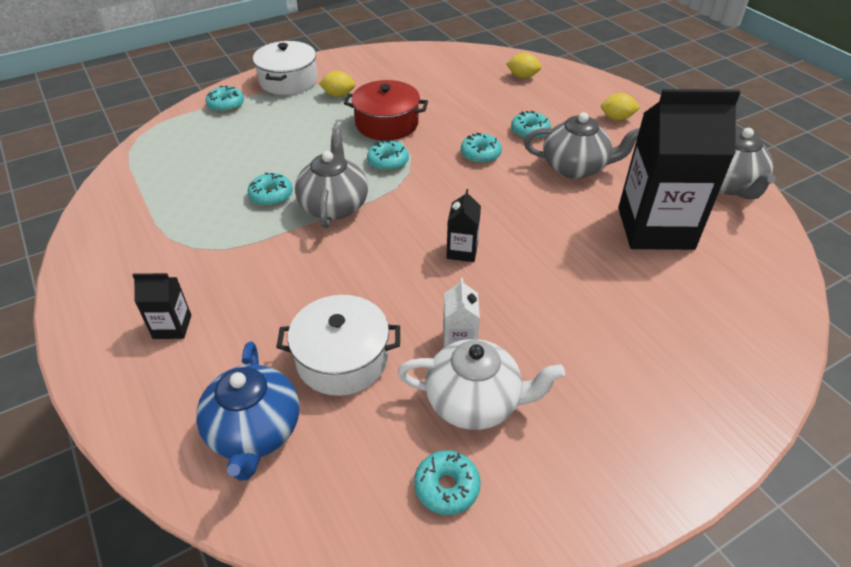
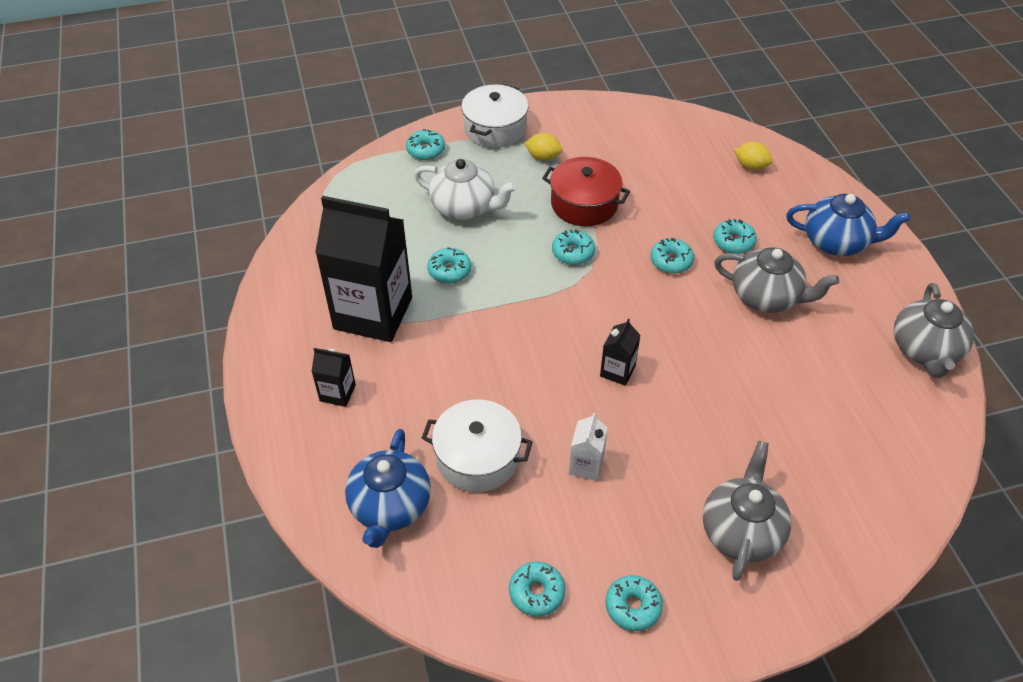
camera: 15 degrees right, 5 degrees up
grey teapot [295,129,368,228] -> grey teapot moved to [703,441,791,581]
white teapot [397,339,565,430] -> white teapot moved to [414,159,517,220]
yellow lemon [601,93,640,121] -> blue teapot [786,194,910,256]
black carton [618,89,741,250] -> black carton moved to [315,196,412,342]
none -> turquoise donut [605,575,663,631]

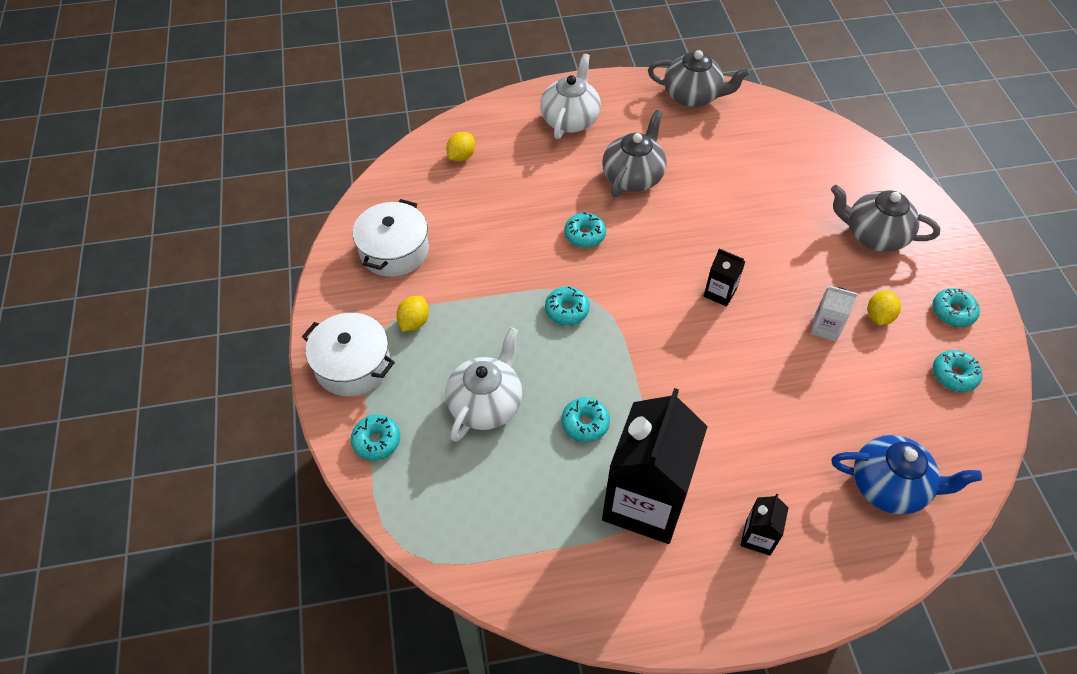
camera: 85 degrees left, 5 degrees up
white pot [422,399,533,492] -> white pot moved to [352,199,429,277]
red pot [542,157,630,226] -> none
turquoise donut [713,219,757,254] -> none
blue teapot [786,194,910,256] -> white teapot [540,53,601,139]
none -> yellow lemon [868,290,901,325]

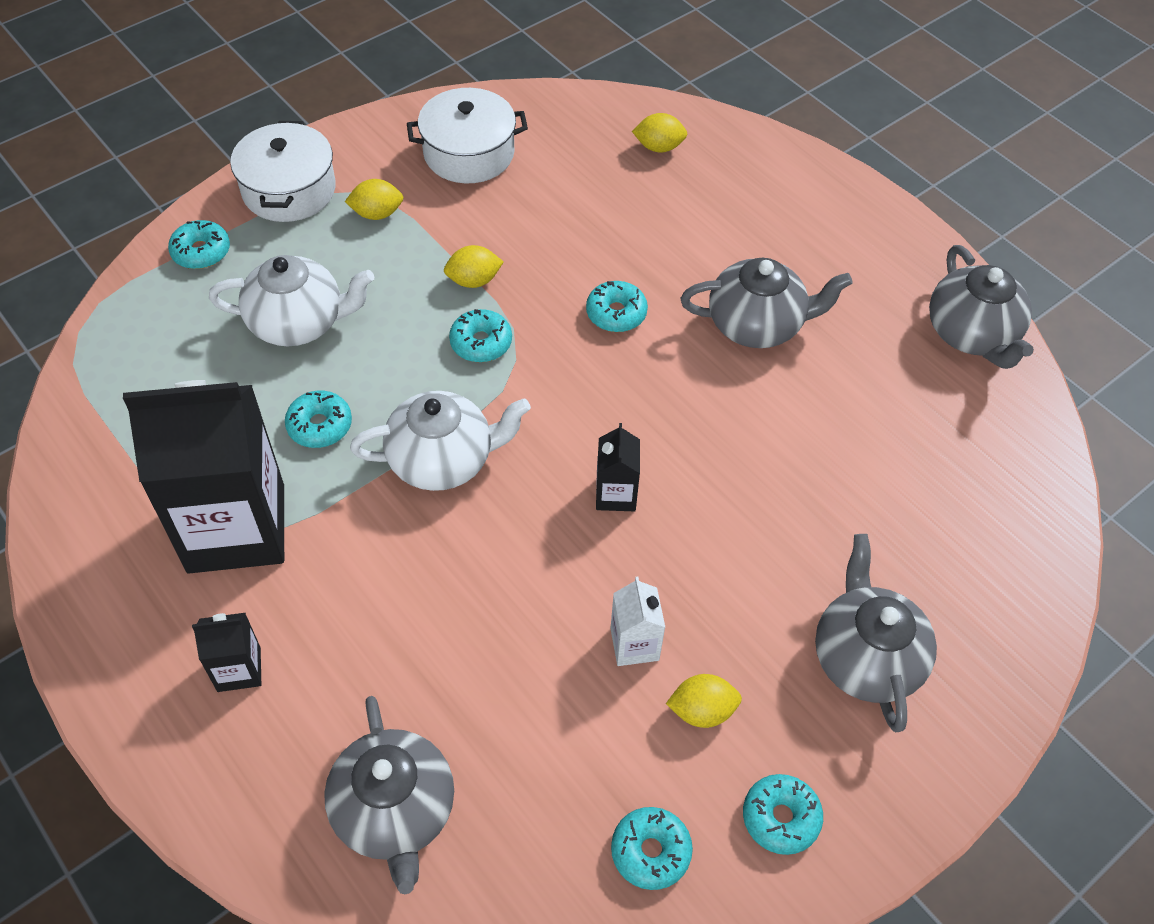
camera: 60 degrees right, 0 degrees up
white teapot [540,53,601,139] -> white teapot moved to [350,391,531,491]
blue teapot [832,435,982,515] -> grey teapot [324,696,454,894]
none -> yellow lemon [444,245,504,288]

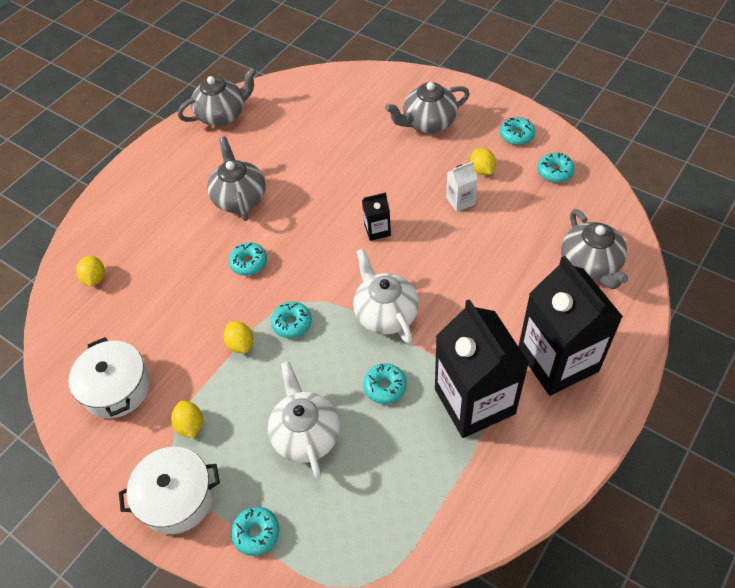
camera: 100 degrees left, 0 degrees up
black carton [192,613,261,692] -> black carton [518,256,623,396], size x2.35
grey teapot [324,696,454,894] -> grey teapot turned 105 degrees clockwise [561,209,629,289]

